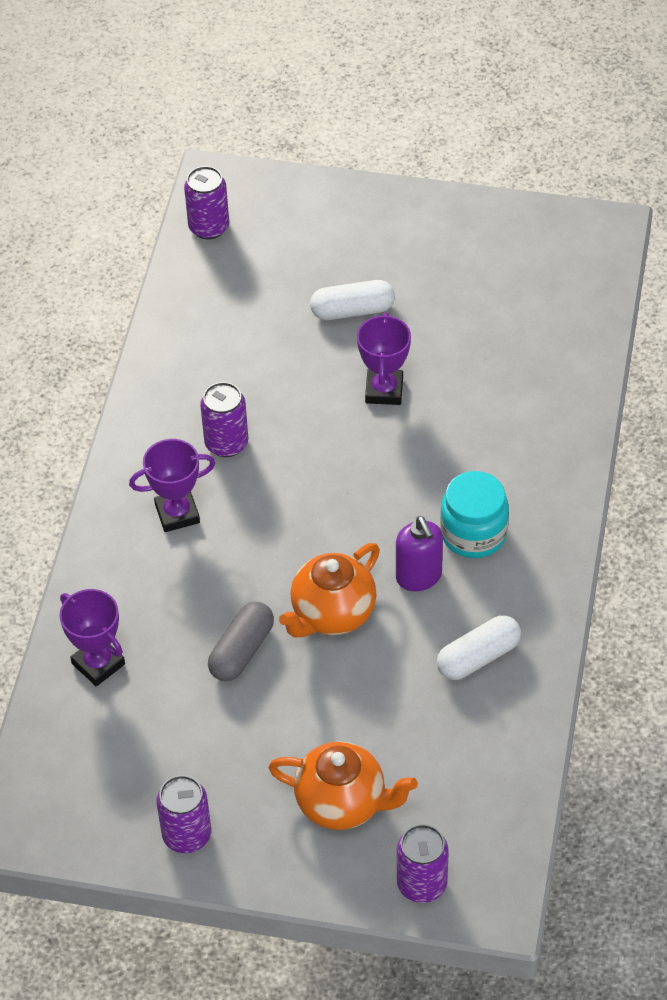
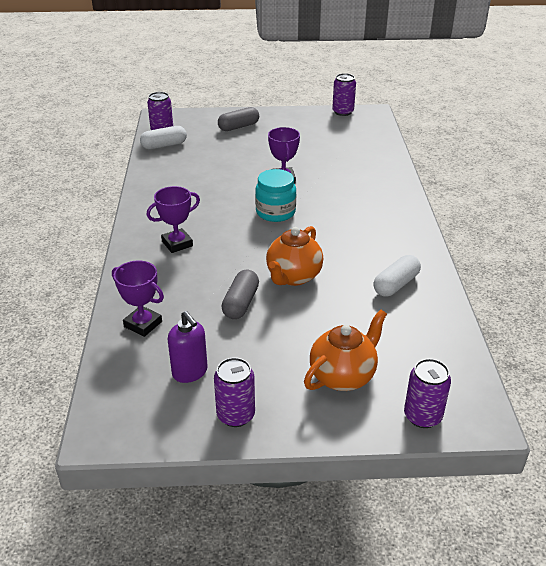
camera: 15 degrees left, 15 degrees down
purple can [200,382,248,457] -> purple can moved to [332,73,356,116]
orange teapot [268,741,418,830] -> orange teapot turned 45 degrees counterclockwise [304,309,387,391]
white capsule [310,280,395,320] -> white capsule moved to [140,126,187,149]
purple soap dispenser [396,516,443,591] -> purple soap dispenser moved to [168,311,208,383]
turquoise jar [440,471,509,558] -> turquoise jar moved to [255,169,296,222]
none -> grey capsule [218,107,259,131]

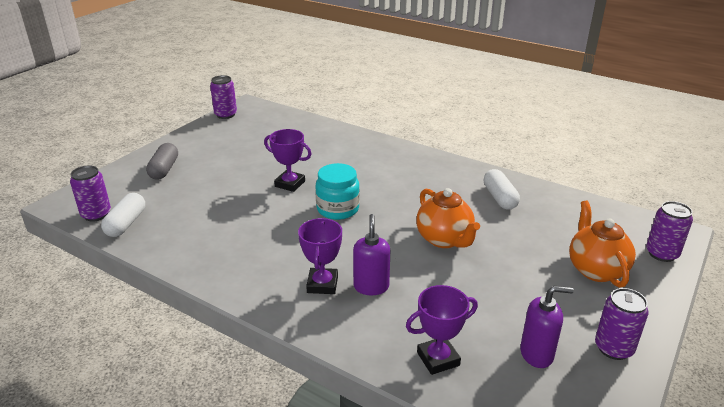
camera: 55 degrees left, 5 degrees down
grey capsule [221,270,259,319] -> none
none -> purple soap dispenser [353,214,390,295]

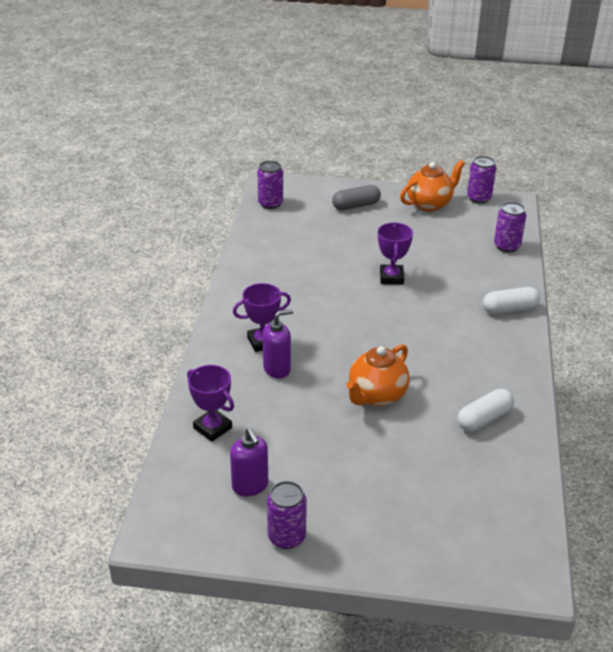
camera: 65 degrees right, 5 degrees up
white capsule [101,193,145,237] -> white capsule moved to [483,287,540,314]
turquoise jar [315,163,360,220] -> none
orange teapot [569,201,636,288] -> orange teapot moved to [400,160,465,212]
purple can [646,201,693,262] -> purple can moved to [494,202,526,253]

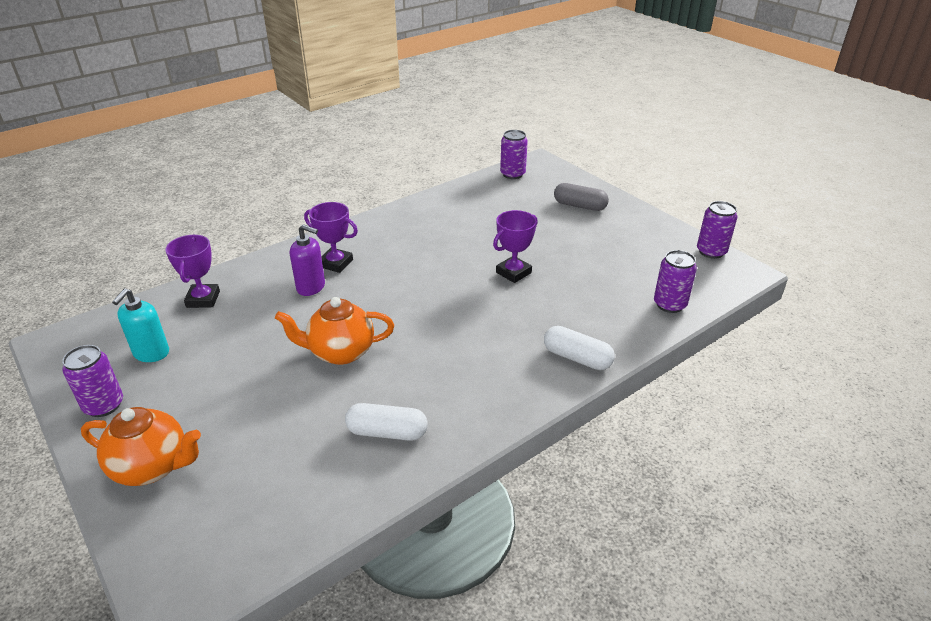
camera: 45 degrees right, 0 degrees up
purple soap dispenser [230,428,268,496] -> turquoise soap dispenser [112,288,169,362]
orange teapot [400,160,465,212] -> orange teapot moved to [81,407,201,486]

